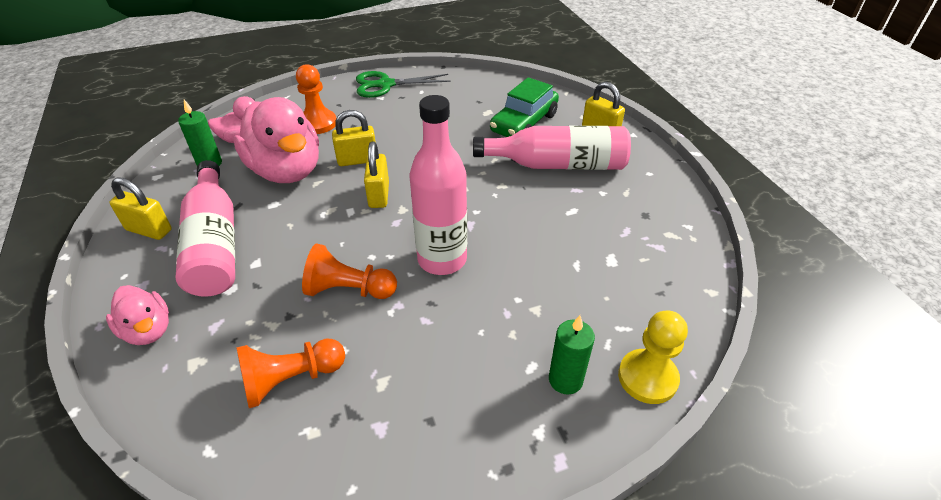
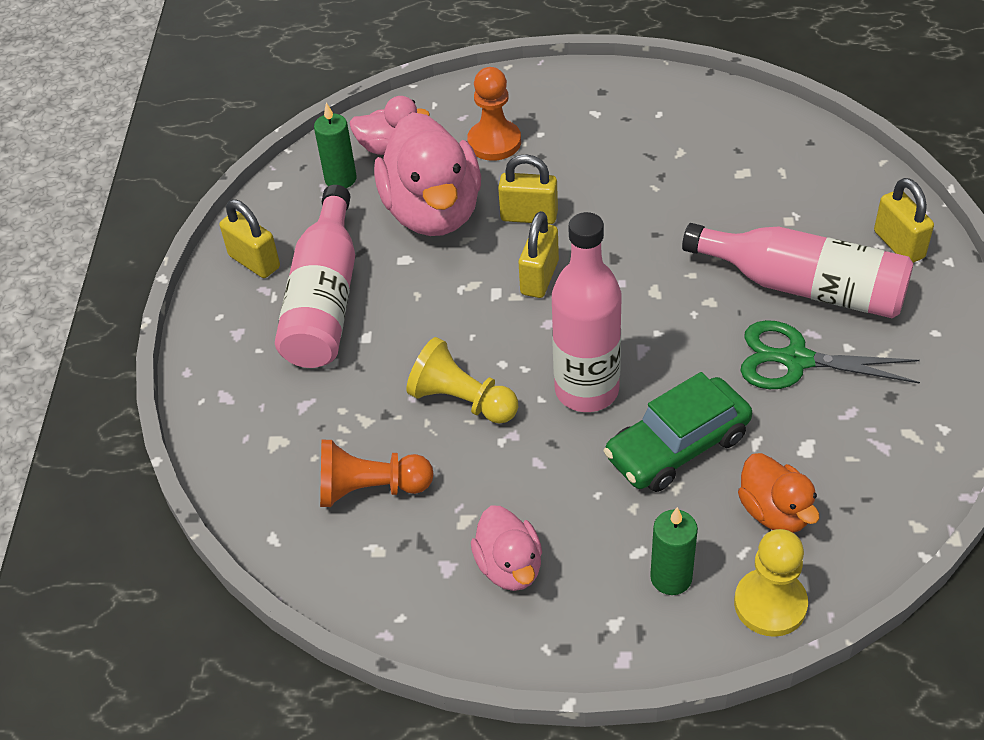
camera: 25 degrees right, 5 degrees up
pink duck [106,285,169,345] -> pink duck moved to [471,505,542,591]
orange pawn [302,243,397,299] -> yellow pawn [406,337,518,424]
green scissors [356,71,451,98] -> green scissors moved to [741,320,920,389]
green car [490,77,559,137] -> green car moved to [604,372,752,492]
none -> orange duck [738,453,819,533]

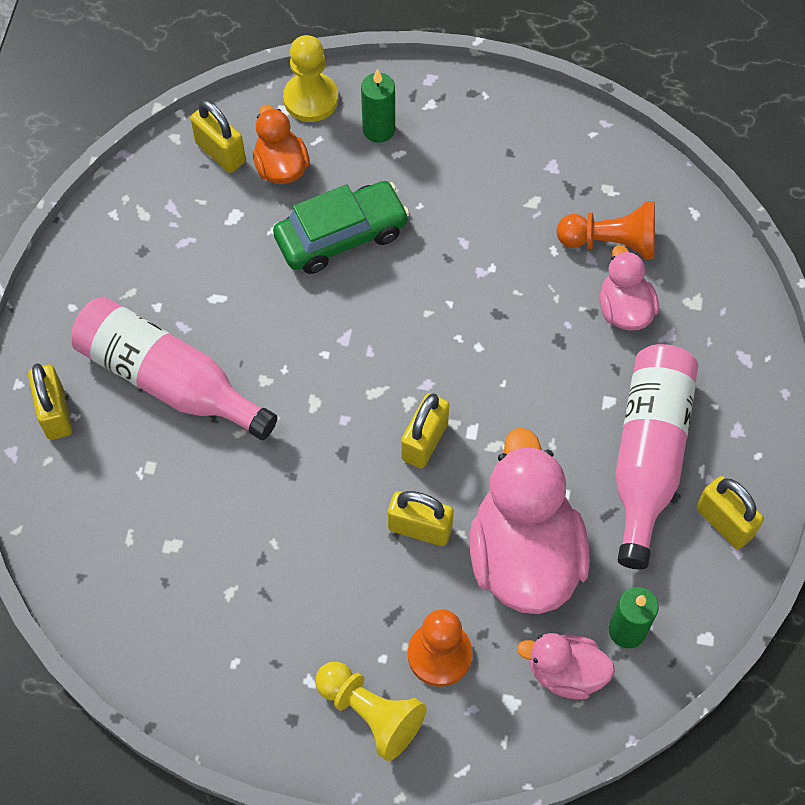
camera: 175 degrees left, 15 degrees up
yellow pawn [406,337,518,424] -> yellow pawn moved to [315,662,427,761]
pink duck [471,505,542,591] -> pink duck moved to [600,245,659,330]
pink bottle [552,212,622,412] -> none
green scissors [741,320,920,389] -> none
none -> yellow padlock [190,100,246,173]

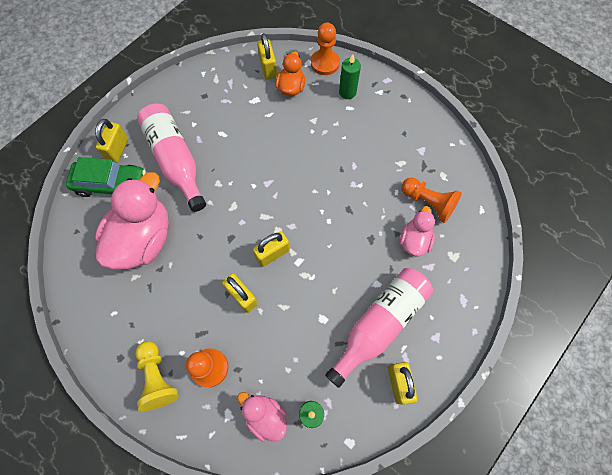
camera: 30 degrees right, 5 degrees up
green car [273,181,410,274] -> green car moved to [66,157,146,197]
yellow pawn [283,35,338,122] -> orange pawn [311,23,340,75]
pink duck [470,428,590,614] -> pink duck moved to [95,172,169,270]

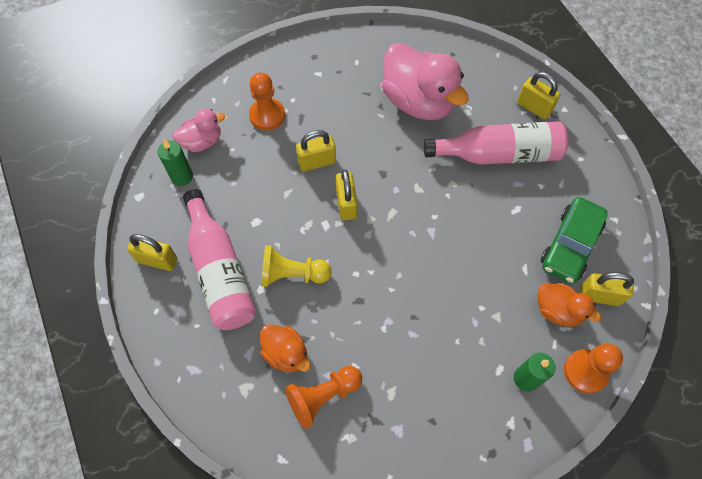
camera: 115 degrees right, 5 degrees down
green car [66,157,146,197] -> green car moved to [541,197,608,284]
yellow pawn [135,341,179,411] -> yellow pawn moved to [261,245,332,287]
pink duck [400,206,435,257] -> orange duck [260,325,311,372]

